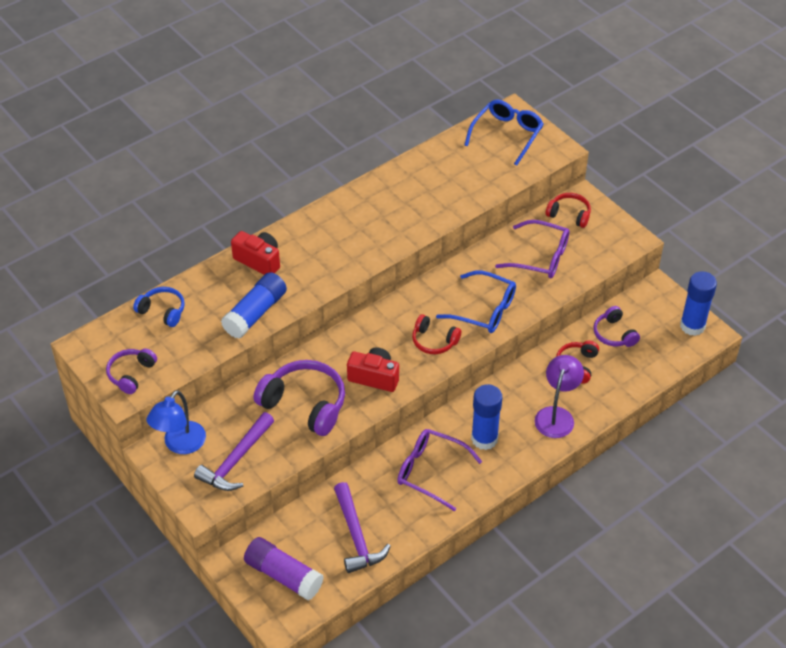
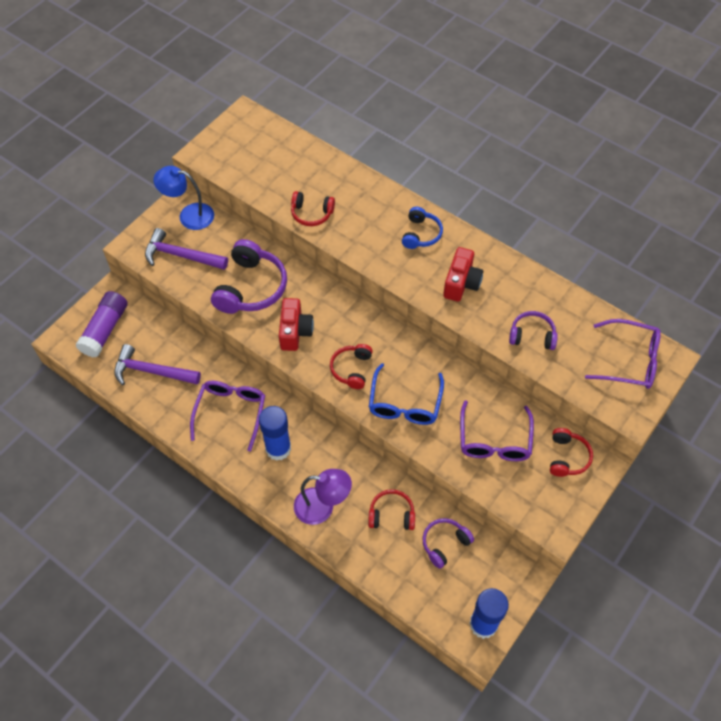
camera: 75 degrees right, 10 degrees up
purple headphones [106,348,157,394] -> purple headphones moved to [509,311,558,350]
blue headphones [133,287,185,327] -> blue headphones moved to [402,207,443,249]
blue glue stick [221,272,287,339] -> red headphones [291,191,335,226]
red camera [231,231,280,275] -> red camera moved to [443,247,483,302]
purple hammer [334,482,391,573] -> purple hammer turned 45 degrees clockwise [114,344,201,385]
blue glasses [465,100,544,166] -> purple glasses [585,319,661,389]

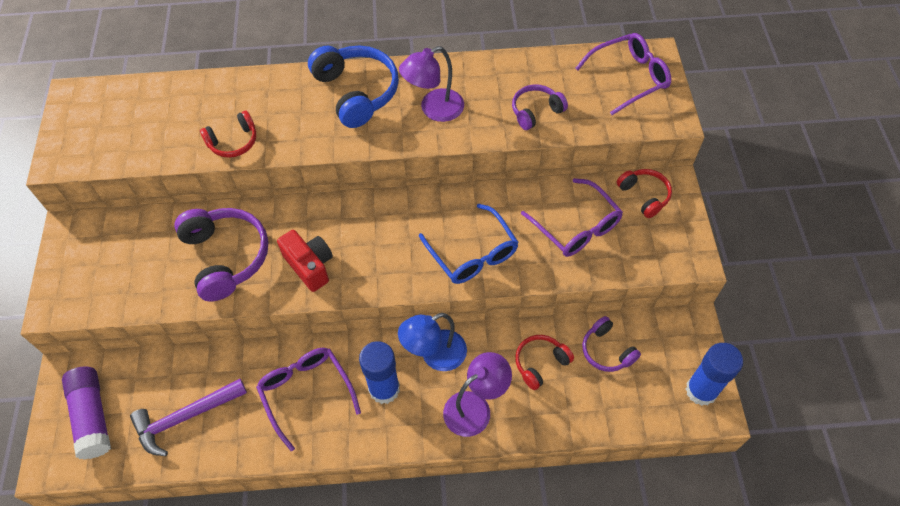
camera: 40 degrees left, 0 degrees up
purple hammer [145,228,228,270] -> none
blue lamp [153,166,214,230] -> blue lamp moved to [398,313,467,371]
red headphones [330,344,373,389] -> none
blue headphones [402,207,443,249] -> blue headphones [308,46,399,128], size x1.77
purple headphones [422,518,474,569] -> purple headphones turned 45 degrees counterclockwise [582,316,641,372]
red camera [443,247,483,302] -> purple lamp [399,46,464,122]

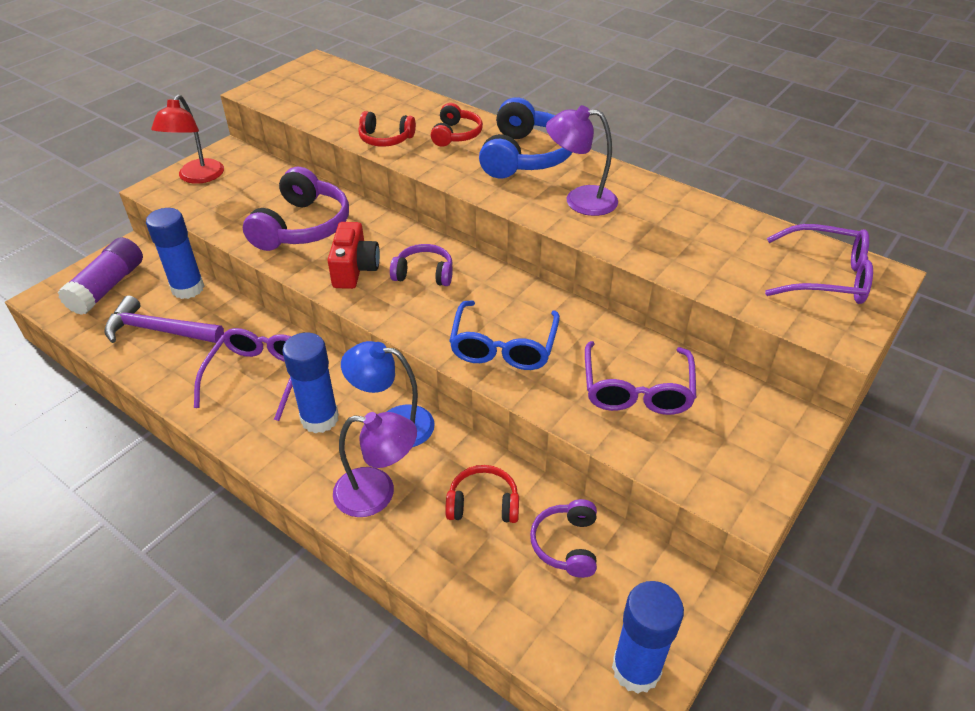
camera: 40 degrees right, 15 degrees down
purple headphones [512,84,568,130] -> purple headphones moved to [390,244,453,286]
red headphones [616,169,672,218] -> red headphones moved to [431,103,483,147]
none -> blue glue stick [146,208,204,299]
none -> red lamp [151,95,224,184]

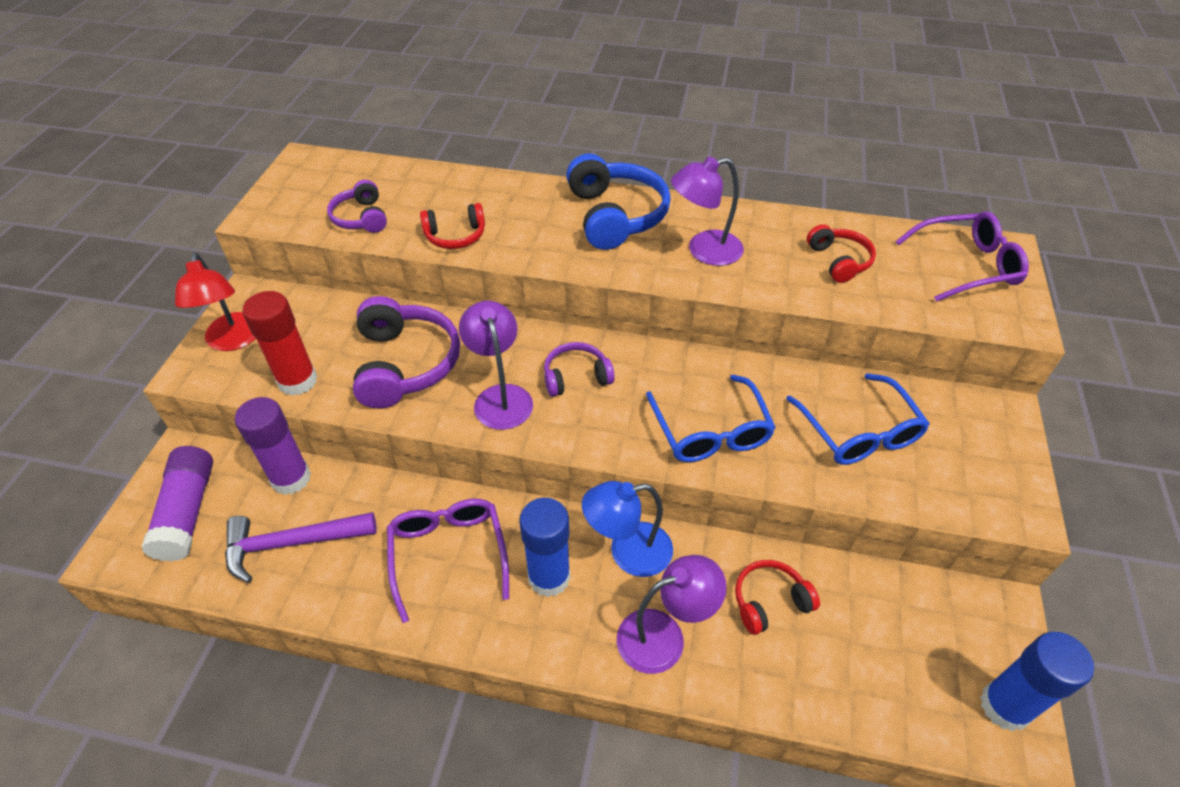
camera: 25 degrees left, 5 degrees up
blue glue stick [146,208,204,299] -> purple glue stick [235,397,311,495]
red camera [328,222,380,289] -> purple lamp [459,301,533,430]
red headphones [431,103,483,147] -> red headphones moved to [807,224,876,283]
purple headphones [530,499,597,578] -> purple headphones moved to [327,180,387,233]
purple glasses [585,341,696,415] -> blue glasses [786,373,930,465]
none -> red glue stick [242,291,317,396]

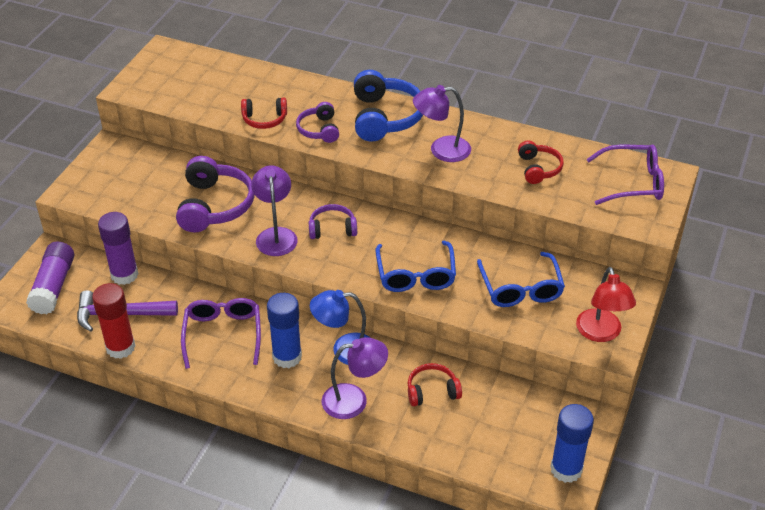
camera: 10 degrees right, 5 degrees down
red lamp [175,253,256,351] -> red lamp moved to [576,267,636,342]
red glue stick [242,291,317,396] -> red glue stick moved to [92,283,135,359]
purple headphones [327,180,387,233] -> purple headphones moved to [296,102,339,143]

